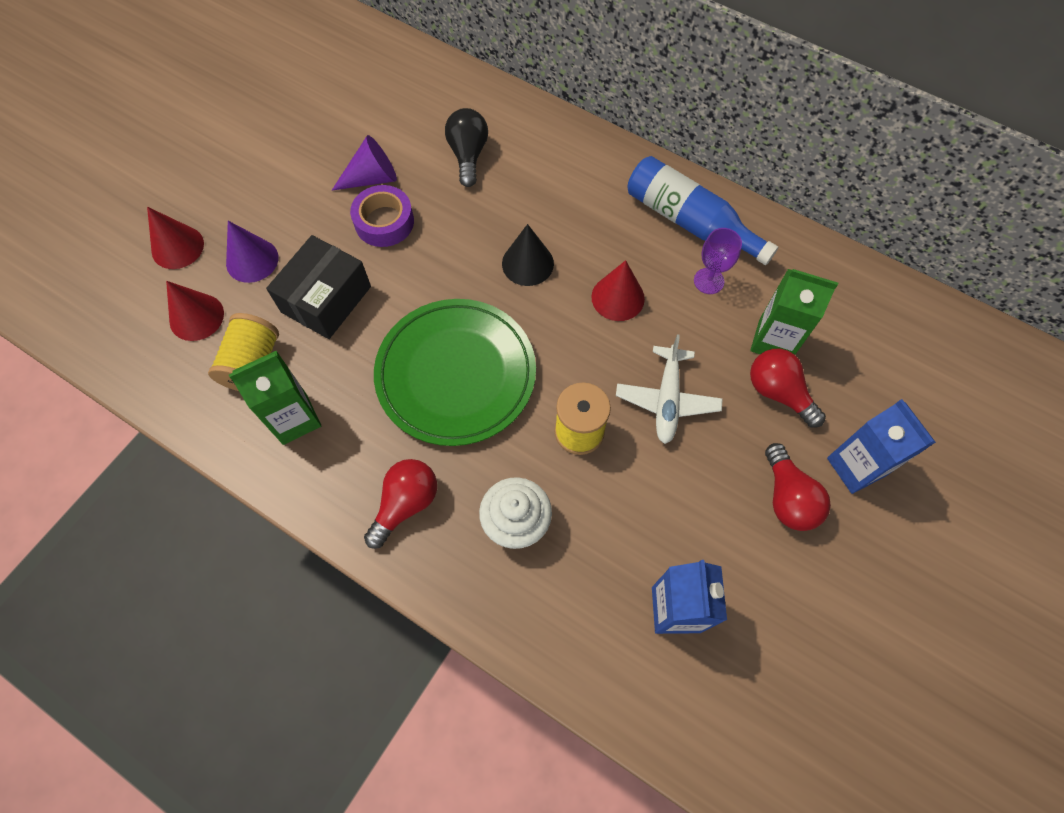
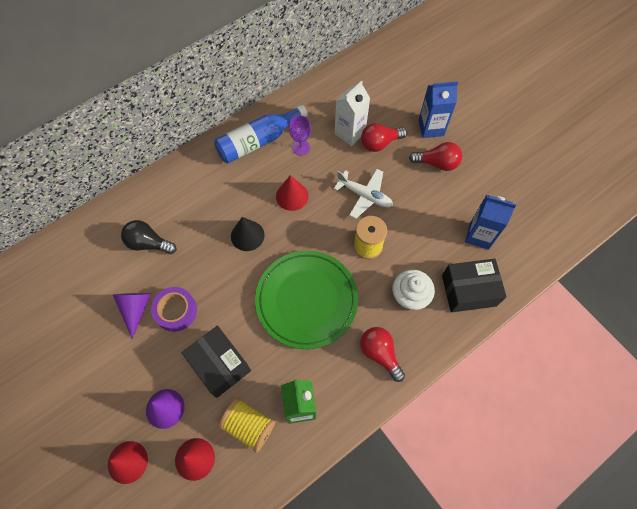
camera: 70 degrees left, 0 degrees up
green carton [750,269,838,355] -> white carton [335,80,370,146]
none -> black box [442,259,507,312]

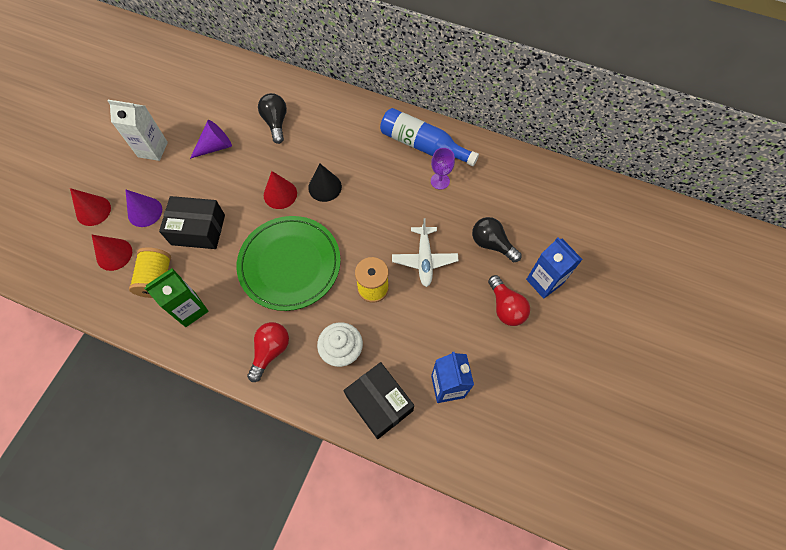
camera: 60 degrees right, 0 degrees up
purple tape [151,287,197,332] -> none
black box [182,326,251,398] -> black box turned 75 degrees clockwise [159,196,225,249]
red cone [276,175,308,211] -> red cone moved to [264,171,297,209]
white carton [335,80,370,146] -> white carton moved to [108,100,168,161]
red light bulb [361,123,407,152] -> black light bulb [472,217,522,262]

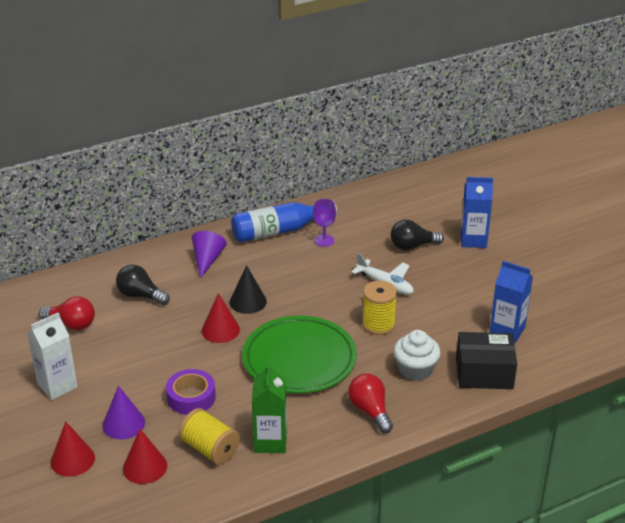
camera: 50 degrees left, 30 degrees down
black box [159,196,225,249] -> purple tape [166,369,216,415]
purple cone [190,120,232,159] -> purple cone moved to [192,231,227,278]
red light bulb [488,275,530,326] -> red light bulb moved to [39,296,95,330]

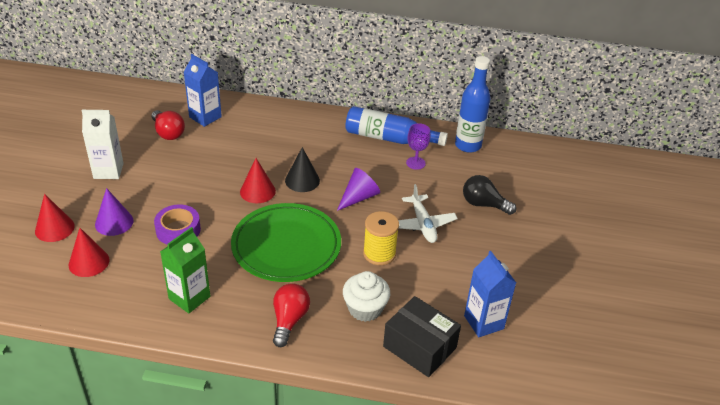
camera: 35 degrees right, 5 degrees up
black light bulb [116,265,170,305] -> none
yellow spool [179,408,240,465] -> none
purple cone [192,231,227,278] -> purple cone moved to [337,168,380,211]
blue carton [460,177,493,248] -> blue carton moved to [184,54,222,127]
none -> blue bottle [455,56,491,153]

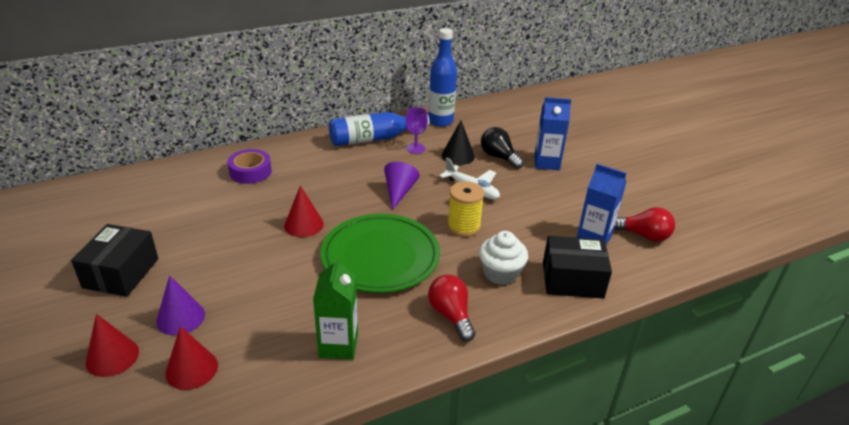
camera: 35 degrees left, 5 degrees down
white carton [82,110,124,179] -> black box [71,224,158,297]
red light bulb [152,110,185,140] -> red light bulb moved to [614,207,675,242]
purple tape [154,205,201,245] -> purple tape moved to [228,149,272,184]
blue carton [184,54,222,127] -> blue carton moved to [534,97,571,170]
black cone [285,147,320,192] -> black cone moved to [442,121,475,165]
black light bulb [463,175,516,215] -> black light bulb turned 60 degrees clockwise [481,127,524,169]

